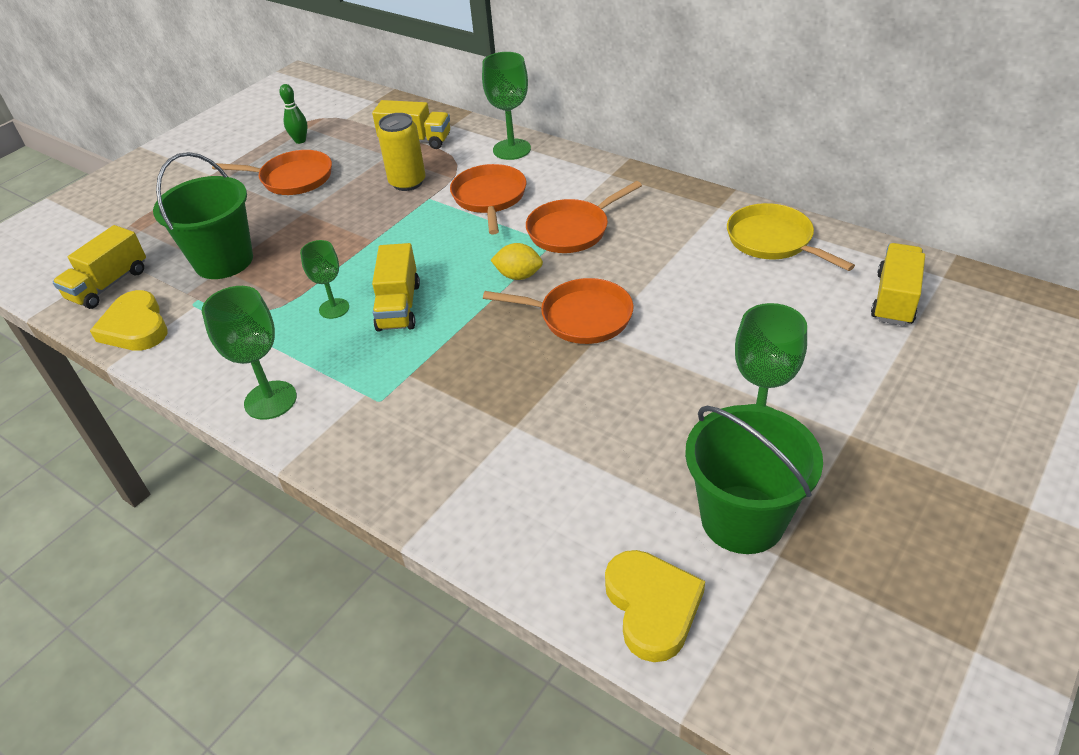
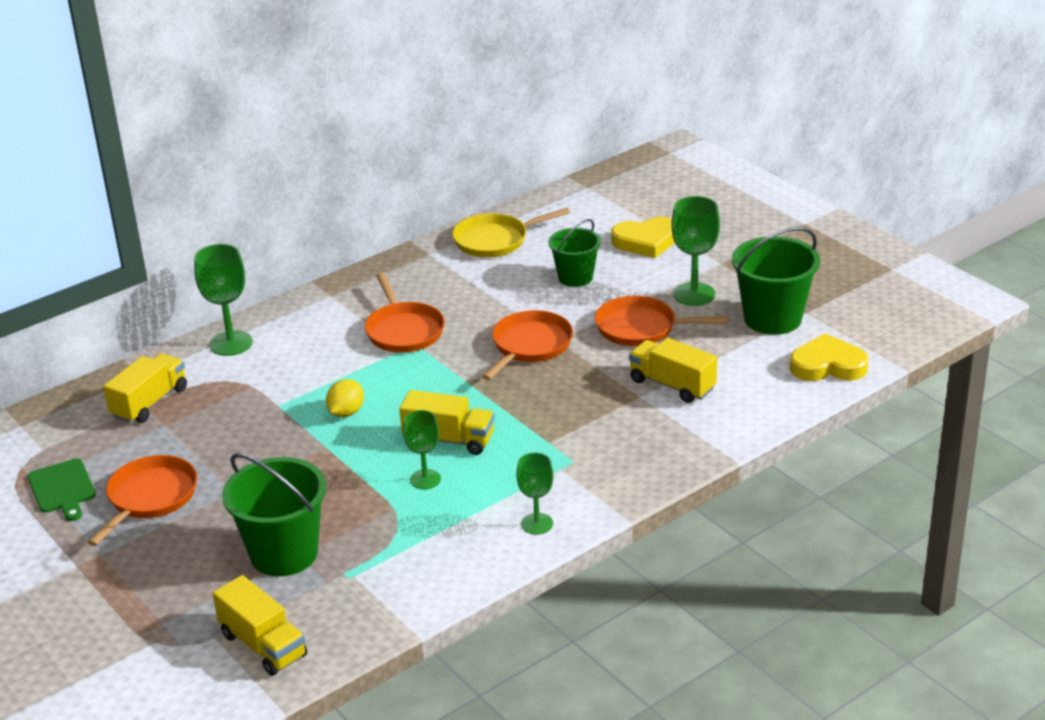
camera: 75 degrees left, 10 degrees down
yellow heart [90,290,168,351] -> yellow heart moved to [611,217,675,258]
green goblet [202,286,297,420] -> green goblet [516,453,554,535], size x0.64
green bowling pin [279,84,308,144] -> green cutting board [28,459,96,521]
yellow can [377,113,426,191] -> none
orange pan [450,164,526,235] -> orange pan moved to [595,296,728,346]
yellow lemon [491,243,543,280] -> yellow lemon moved to [326,379,364,417]
yellow truck [871,243,925,326] -> yellow truck moved to [629,338,717,403]
none -> green bucket [548,219,601,287]

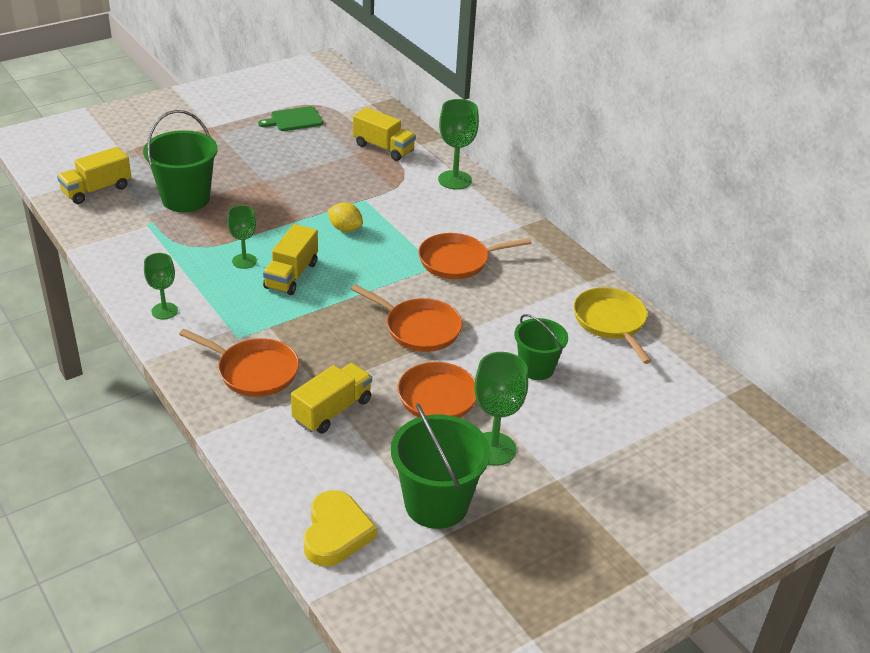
camera: 90 degrees right, 5 degrees up
orange pan [88,455,197,546] -> orange pan moved to [179,329,299,397]
yellow heart [611,217,675,258] -> none

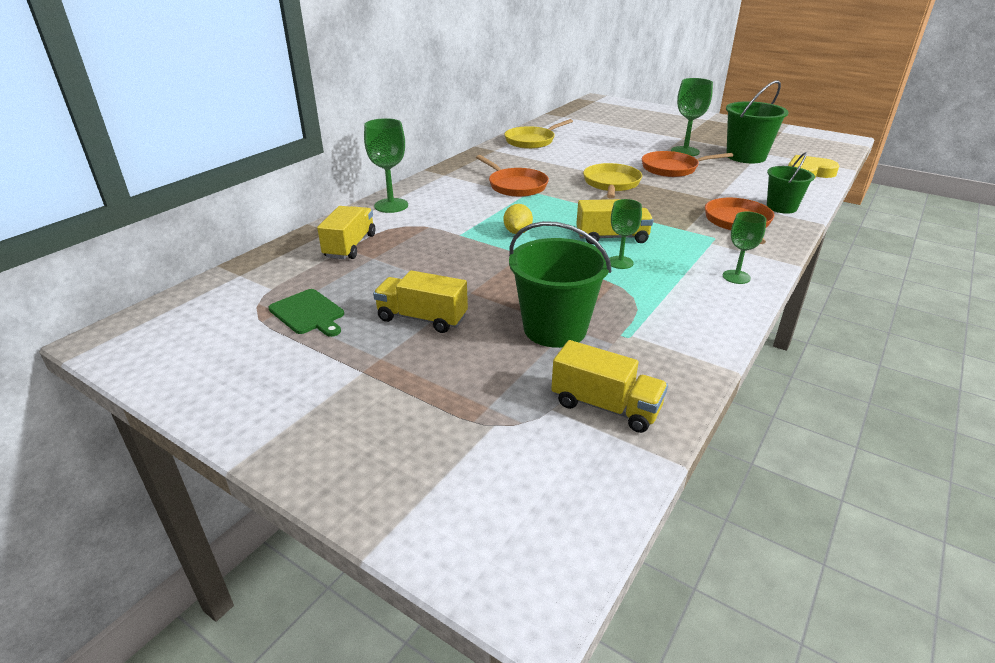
camera: 110 degrees left, 5 degrees down
yellow truck [291,363,372,434] -> yellow truck moved to [373,270,468,333]
orange pan [351,284,463,352] -> yellow pan [583,163,642,199]
green bucket [514,314,568,380] -> green bucket moved to [767,152,815,214]

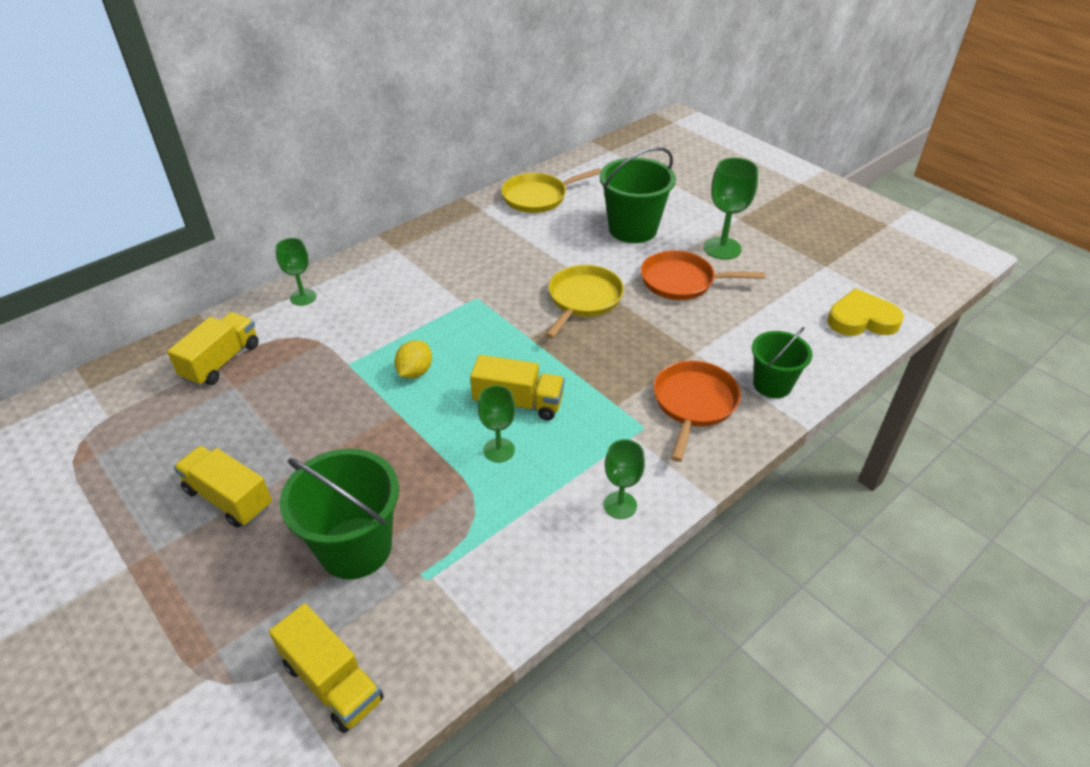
camera: 15 degrees right, 10 degrees up
green cutting board [268,289,344,337] -> none
green goblet [364,118,408,213] -> green goblet [275,238,316,306], size x0.64
orange pan [476,155,549,197] -> none
green bucket [726,80,788,163] -> green bucket moved to [600,147,676,243]

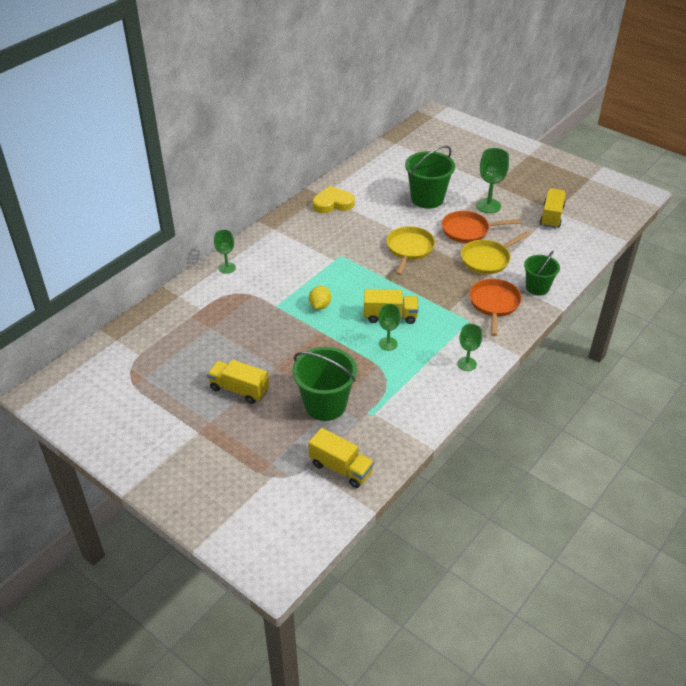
camera: 10 degrees left, 0 degrees up
yellow truck [167,312,259,386] -> yellow truck moved to [540,188,566,228]
yellow pan [501,168,601,213] -> yellow pan moved to [461,231,530,274]
yellow heart [827,288,904,336] -> yellow heart moved to [313,186,355,213]

